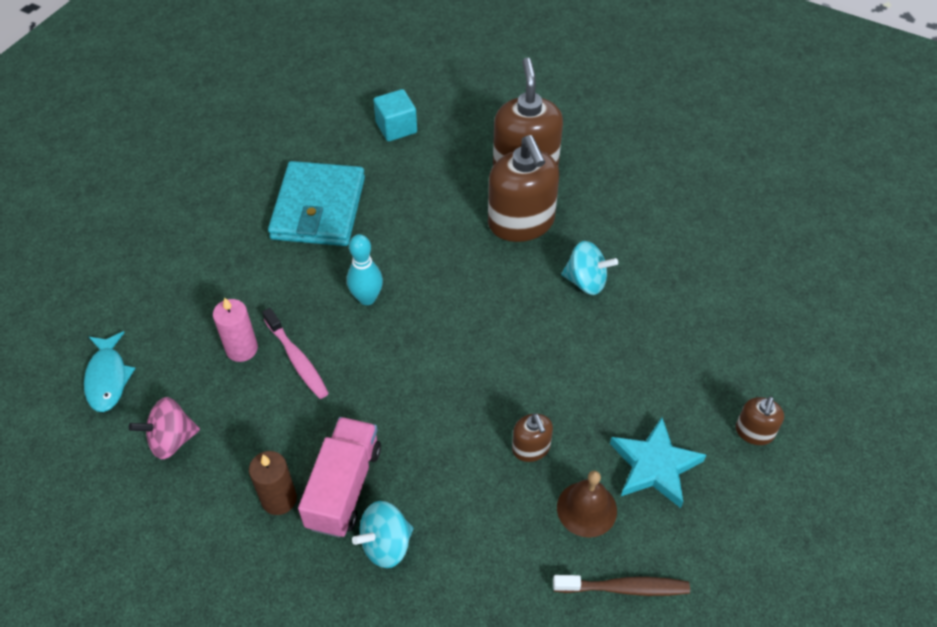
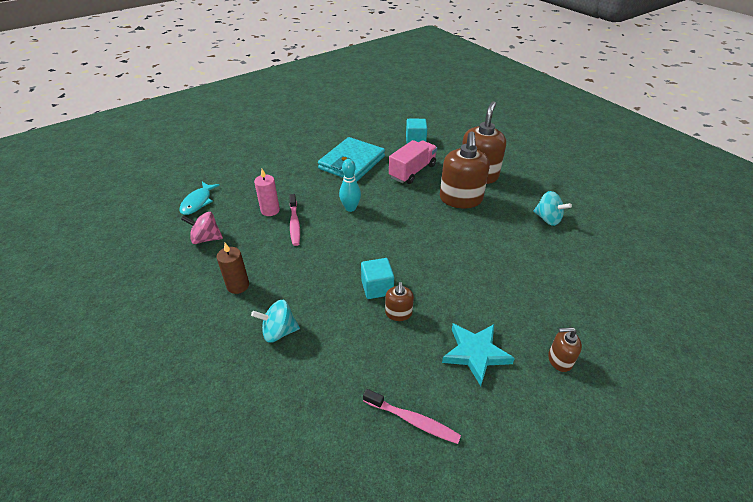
camera: 25 degrees right, 10 degrees down
pink truck [298,417,381,538] -> pink truck moved to [389,140,437,184]
brown toothbrush [553,575,690,596] -> pink toothbrush [363,389,461,444]
brown bell [557,471,617,538] -> none
turquoise spinning top [561,241,618,295] -> turquoise spinning top moved to [533,191,572,226]
brown soap dispenser [736,396,784,445] -> brown soap dispenser turned 45 degrees clockwise [548,327,582,372]
none -> turquoise cube [361,258,394,299]

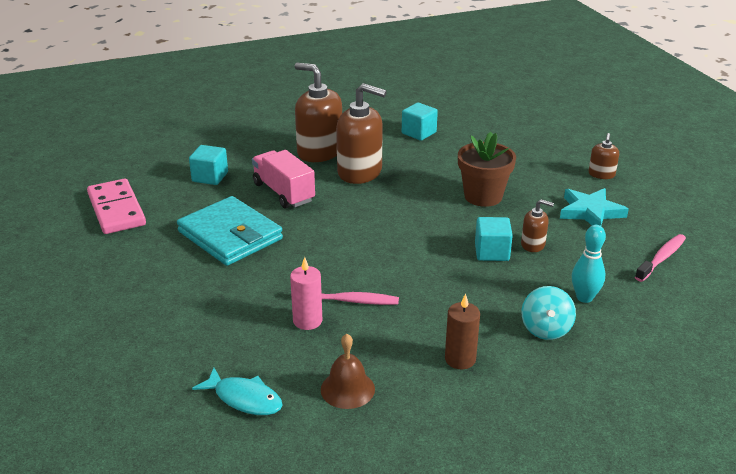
camera: 75 degrees left, 10 degrees down
pink spinning top [181,212,223,244] -> brown bell [321,334,375,409]
turquoise bowling pin [339,159,361,212] -> turquoise bowling pin moved to [572,225,606,303]
turquoise spinning top [533,191,572,226] -> turquoise cube [402,103,438,141]
none -> pink domino [87,179,146,234]
none -> brown flower pot [458,132,516,207]

